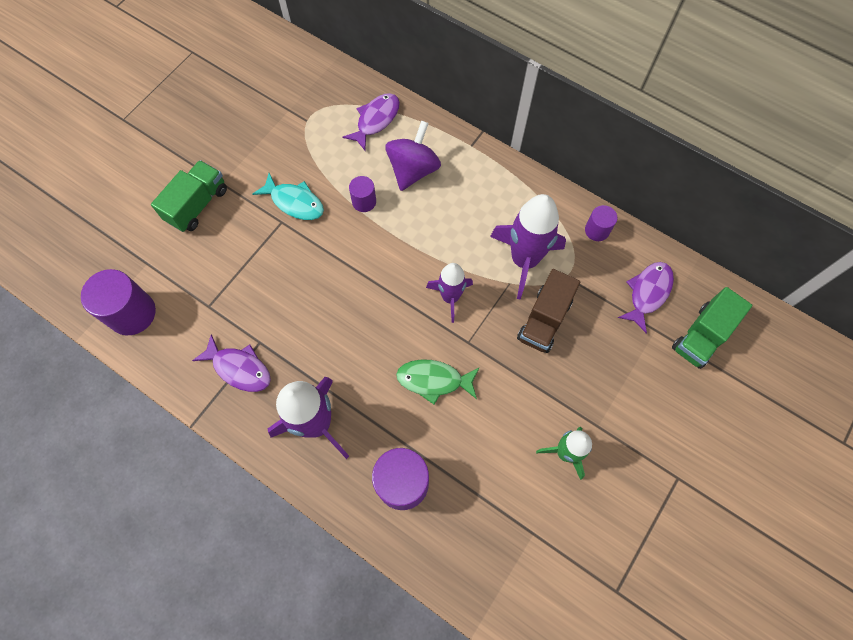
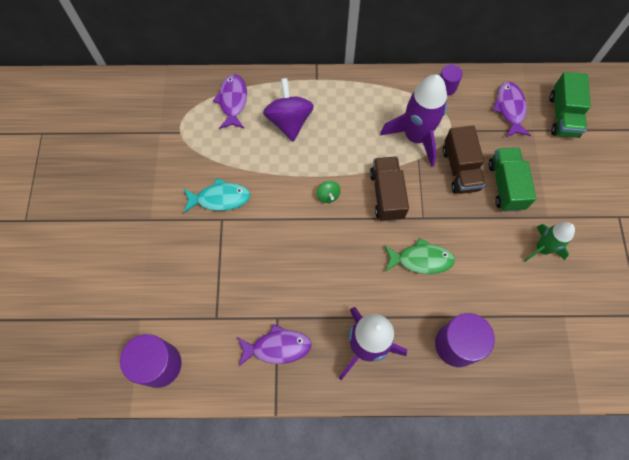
camera: 35 degrees left, 0 degrees up
green truck [151,160,227,232] -> green truck moved to [489,148,536,212]
purple cylinder [349,176,376,212] -> none
green fish [396,360,480,405] -> green fish turned 150 degrees counterclockwise [385,238,455,274]
purple rocket [426,263,473,323] -> brown truck [370,156,409,221]
none -> green spinning top [317,181,341,203]

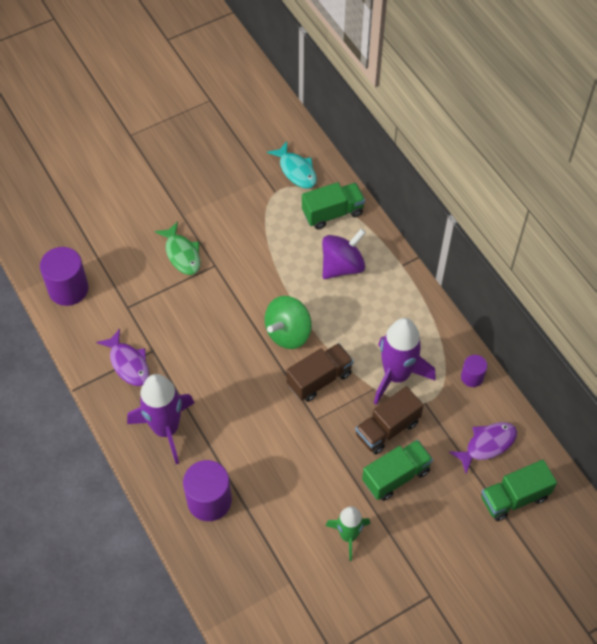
camera: 60 degrees right, 10 degrees down
turquoise fish [183,178,250,213] -> turquoise fish moved to [267,141,317,188]
purple fish [213,74,247,129] -> green truck [302,182,365,230]
green spinning top [317,181,341,203] -> green spinning top [265,296,312,349], size x2.15
green fish [385,238,455,274] -> green fish moved to [155,221,201,275]

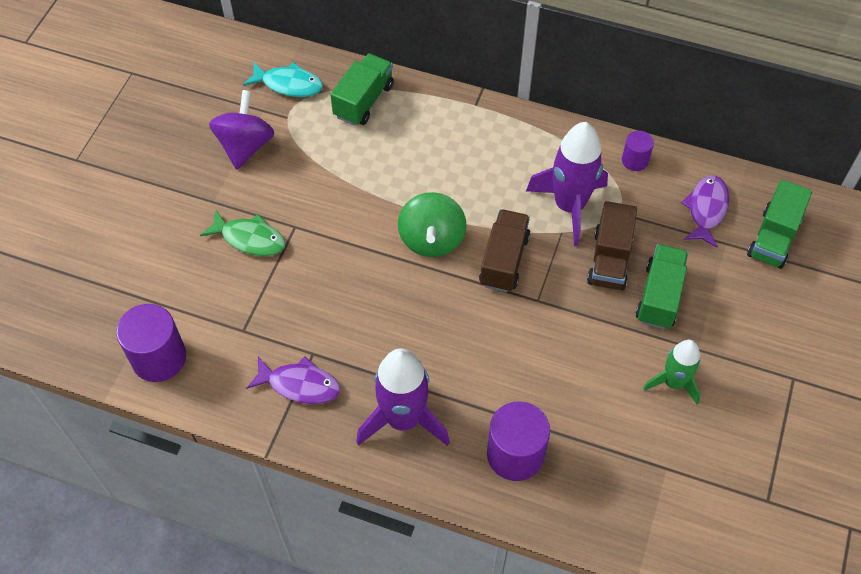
camera: 40 degrees left, 0 degrees up
purple spinning top [322,228,366,279] -> purple spinning top moved to [209,90,274,169]

